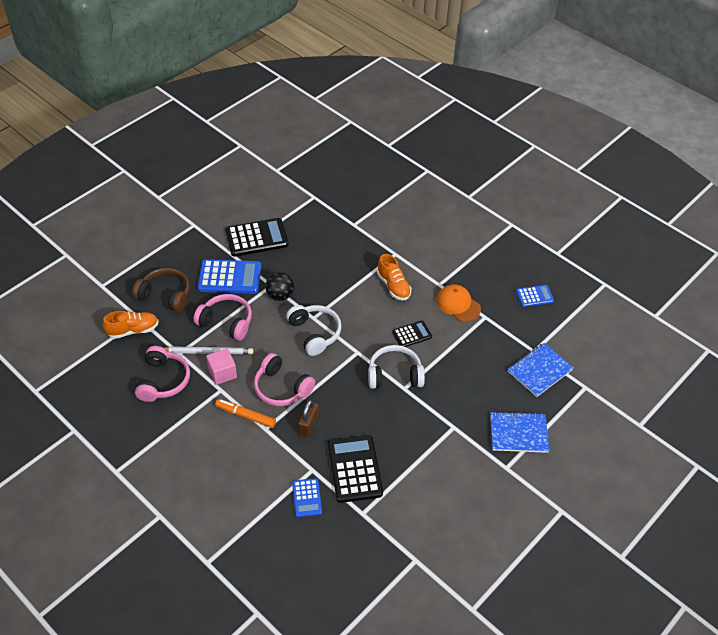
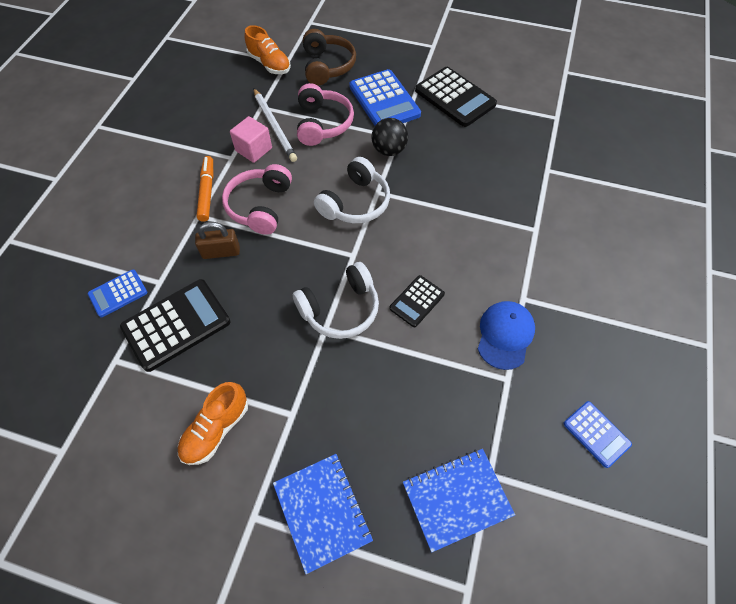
camera: 65 degrees right, 10 degrees up
pink headphones [135,346,190,402] -> none
white headphones [368,345,425,389] -> white headphones turned 90 degrees clockwise [293,262,379,339]
orange shoe [377,254,411,300] -> orange shoe moved to [178,382,248,465]
black calculator [392,320,432,347] -> black calculator turned 90 degrees clockwise [389,275,445,327]
orange cap [436,284,481,322] -> blue cap [478,301,535,370]
blue notebook [508,343,574,397] -> blue notebook turned 45 degrees counterclockwise [403,449,515,552]

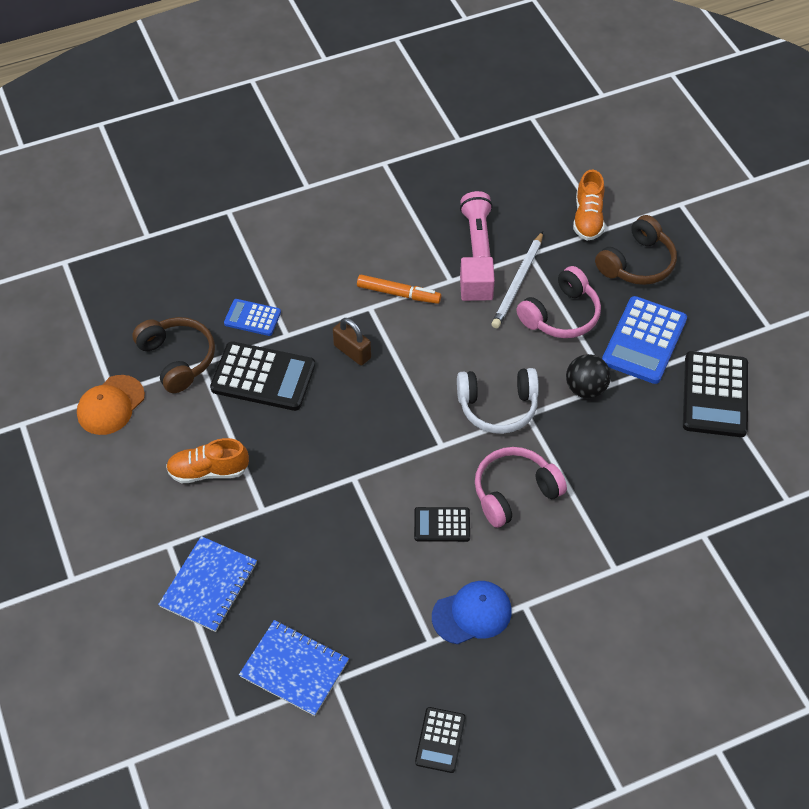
camera: 50 degrees right, 5 degrees down
orange marker [197,156,213,221] -> orange marker turned 60 degrees clockwise [357,275,441,304]
pink headphones [222,164,292,235] -> pink headphones moved to [475,447,567,528]
white headphones [293,262,379,339] -> none
blue calculator [563,401,632,468] -> black calculator [415,707,465,773]
none -> orange cap [77,375,145,435]
none -> brown headphones [132,317,215,393]
none -> pink flashlight [460,191,493,257]

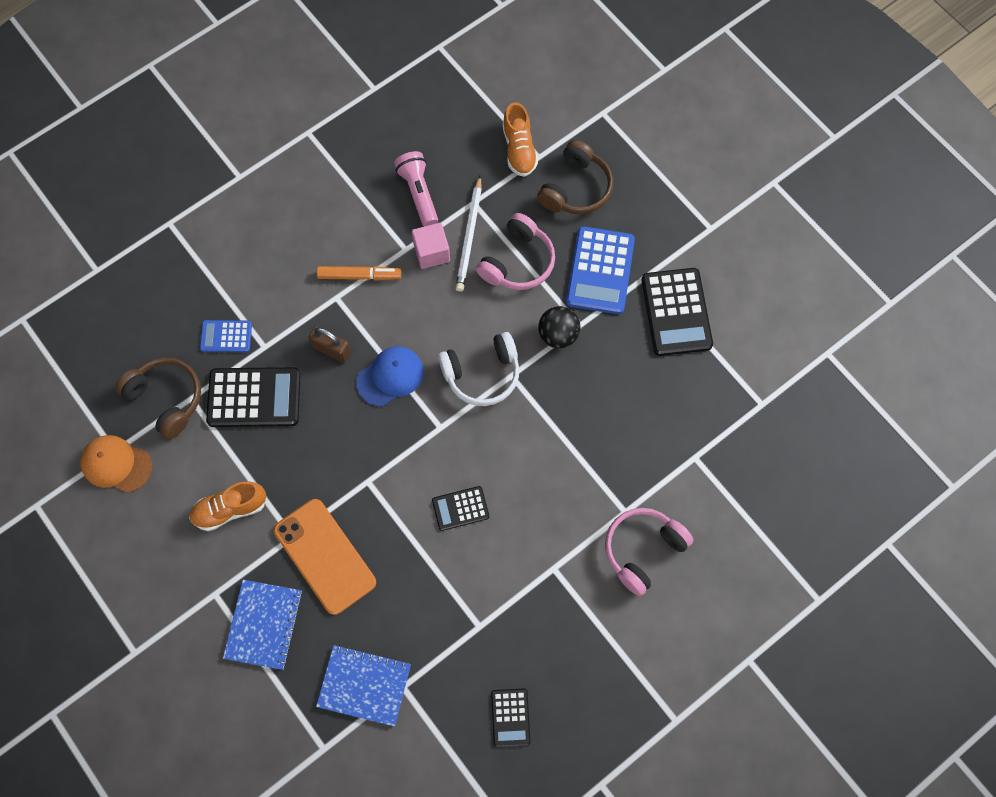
camera: 15 degrees left, 15 degrees up
orange cap [77,375,145,435] -> orange cap turned 90 degrees clockwise [80,435,152,493]
blue cap [432,581,512,644] -> blue cap moved to [356,346,424,406]
pink headphones [475,447,567,528] -> pink headphones moved to [605,508,693,596]
none -> orange phone [274,499,376,615]

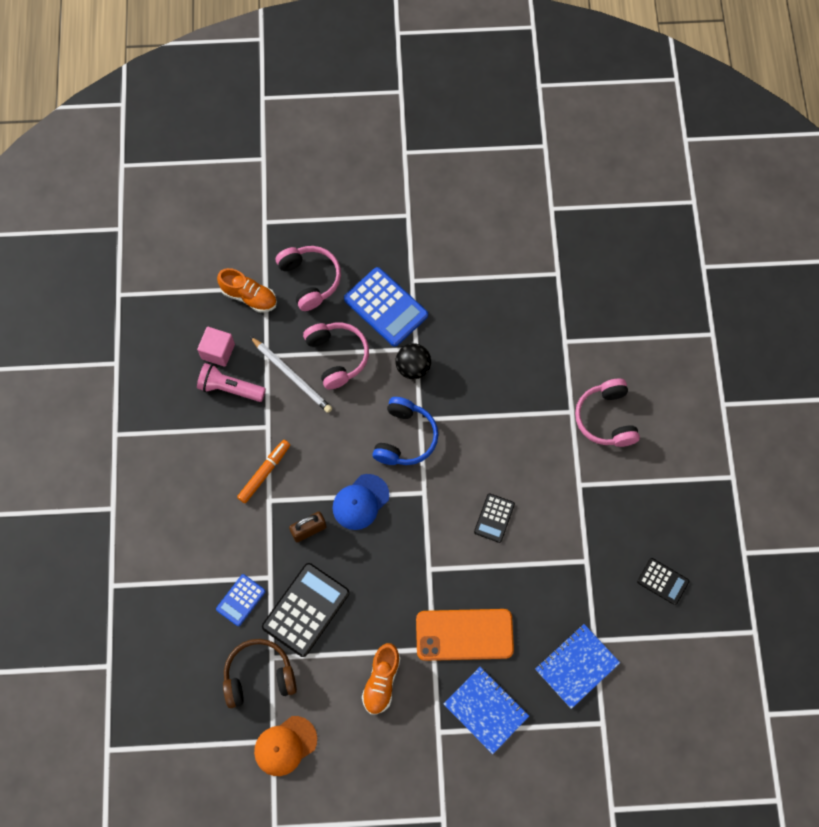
camera: 55 degrees left, 0 degrees up
blue cap [356,346,424,406] -> blue cap turned 135 degrees counterclockwise [333,474,389,530]
pink cube [412,223,450,269] -> pink cube moved to [197,327,235,367]
white headphones [438,332,519,406] -> blue headphones [372,397,438,465]
brown headphones [537,140,613,214] -> pink headphones [276,246,341,311]
black calculator [642,268,713,356] -> none

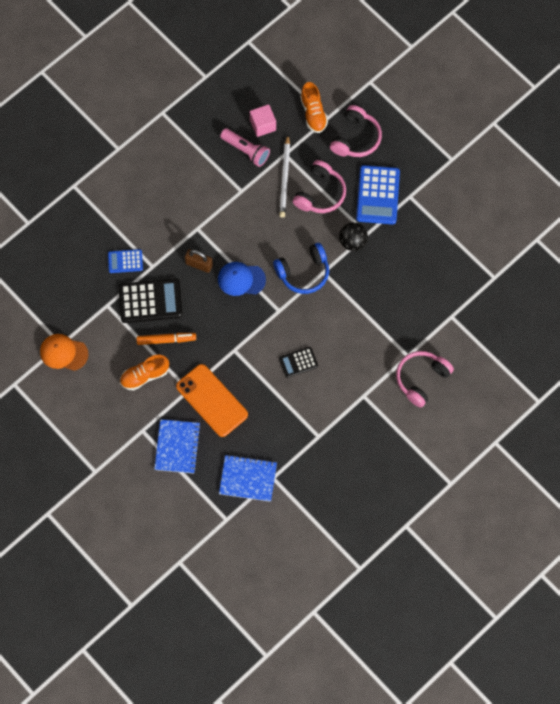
camera: 50 degrees right, 0 degrees up
pink flashlight [197,363,266,402] -> pink flashlight turned 150 degrees clockwise [220,128,270,167]
brown headphones [223,639,297,708] -> none
orange marker [237,440,290,503] -> orange marker moved to [136,333,196,345]
black calculator [637,558,689,605] -> none

